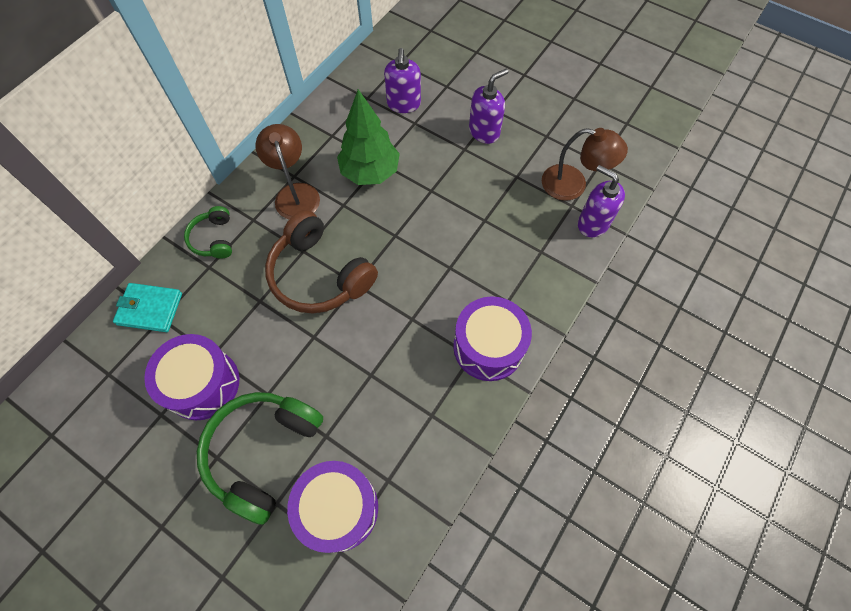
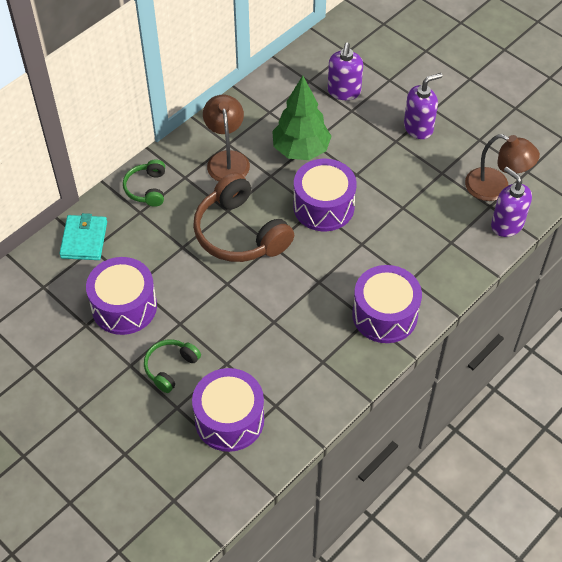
camera: 10 degrees right, 10 degrees down
turquoise wallet [113,283,182,332] -> turquoise wallet turned 75 degrees clockwise [59,213,107,260]
green headphones [197,392,323,525] -> green headphones [144,339,201,393], size x0.53
none -> purple drum [293,159,357,231]

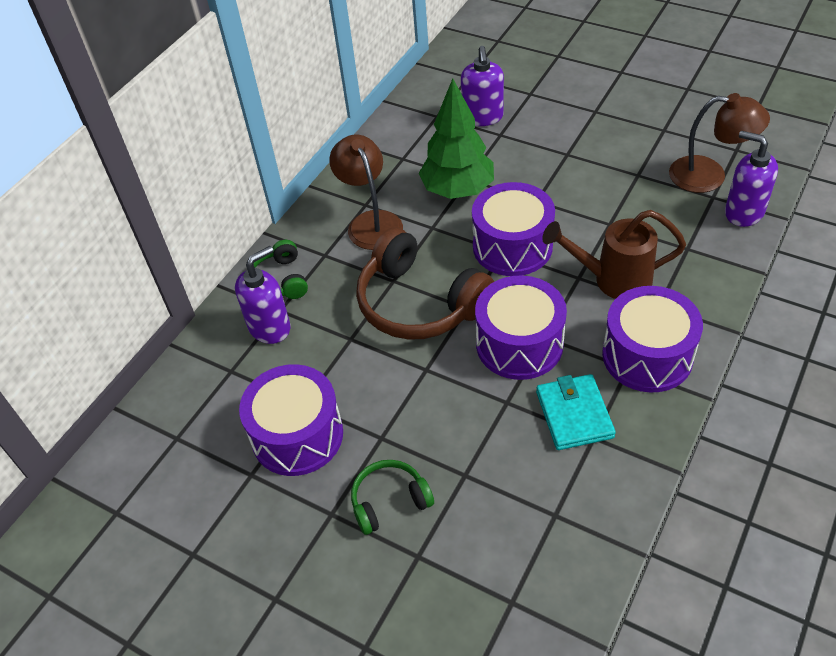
camera: 10 degrees left, 5 degrees down
turquoise wallet [59,213,107,260] -> turquoise wallet moved to [536,374,616,450]
green headphones [144,339,201,393] -> green headphones turned 45 degrees clockwise [351,460,434,535]
purple drum [192,368,264,452] -> purple drum moved to [475,276,567,380]
purple soap dispenser [404,73,443,139] -> purple soap dispenser moved to [235,246,290,344]
none -> brown watering can [542,210,686,299]

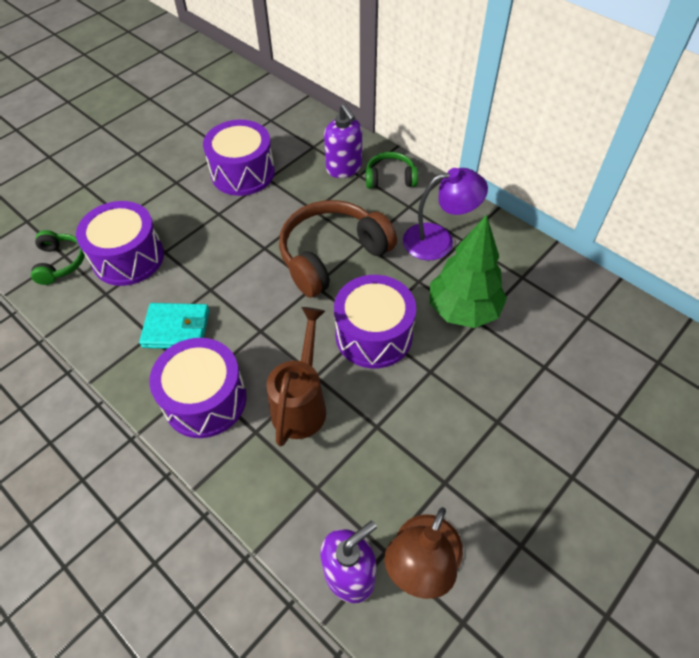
camera: 100 degrees right, 5 degrees up
brown lamp [329,135,403,250] -> purple lamp [403,168,488,260]
green headphones [351,460,434,535] -> green headphones moved to [31,230,85,285]
purple soap dispenser [461,46,504,126] -> none
purple drum [475,276,567,380] -> purple drum moved to [76,201,164,286]

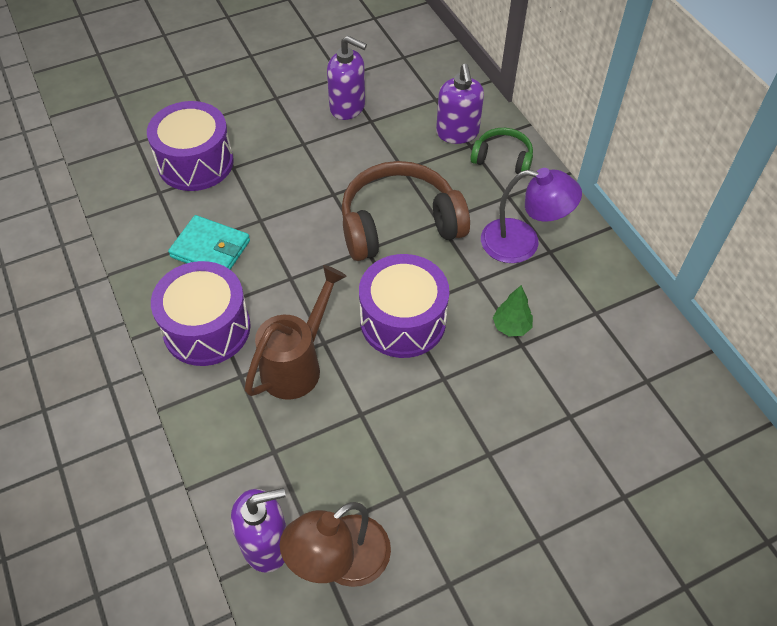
camera: 20 degrees right, 0 degrees up
green headphones [31,230,85,285] -> none
purple drum [203,120,275,196] -> purple soap dispenser [327,36,367,120]
green tree [430,214,507,328] -> green tree [493,285,533,336], size x0.46

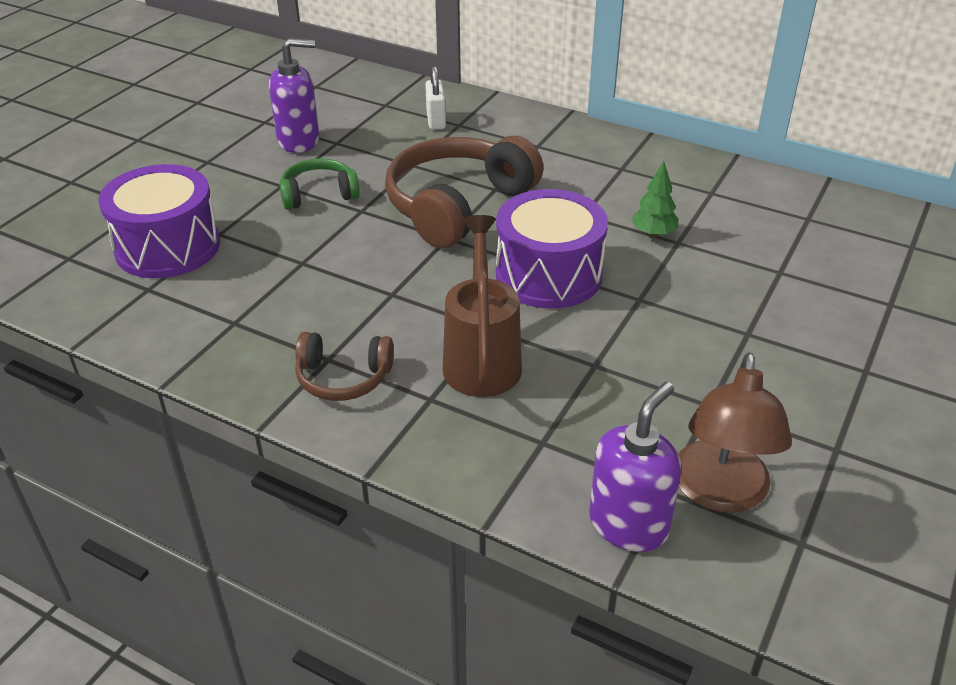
camera: 35 degrees left, 15 degrees down
purple drum [151,261,251,366] -> brown headphones [295,332,394,401]
turquoise wallet [168,215,250,270] -> none
purple soap dispenser [436,64,484,144] -> white padlock [425,66,446,130]
green headphones [470,128,533,174] -> green headphones moved to [279,158,360,210]
purple lamp [481,168,582,263] -> none

